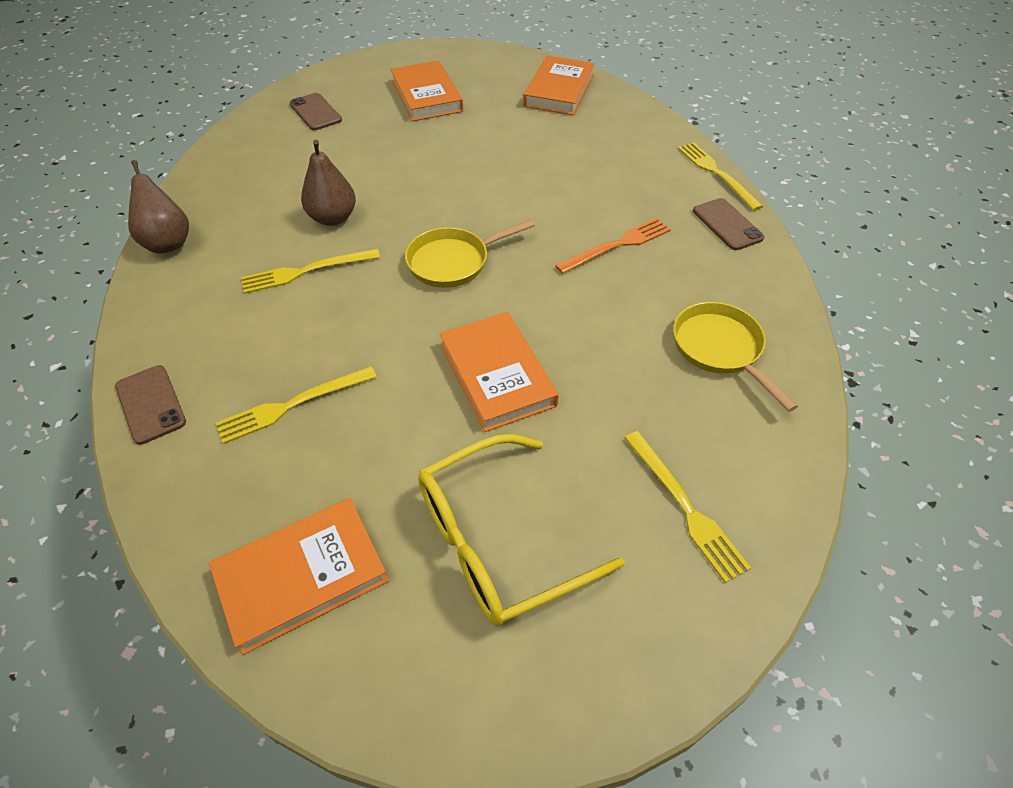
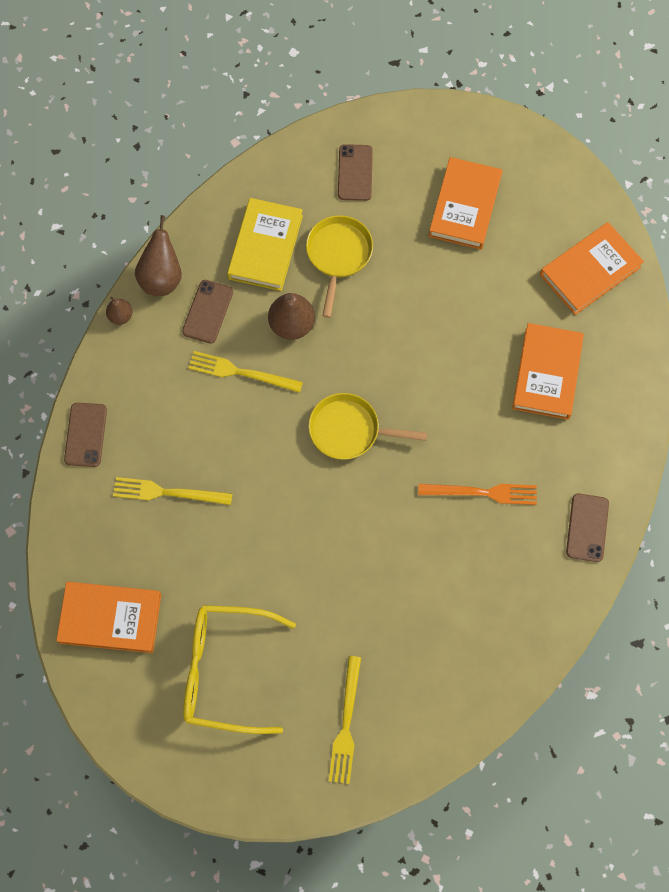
camera: 35 degrees right, 20 degrees up
orange book [439,312,559,432] -> orange book moved to [512,323,584,420]
yellow pan [673,302,798,412] -> yellow pan moved to [306,215,373,318]
yellow fork [678,142,763,210] -> none
none -> brown pear [106,297,133,325]
none -> brown phone [182,280,233,344]
none -> yellow book [227,198,303,291]

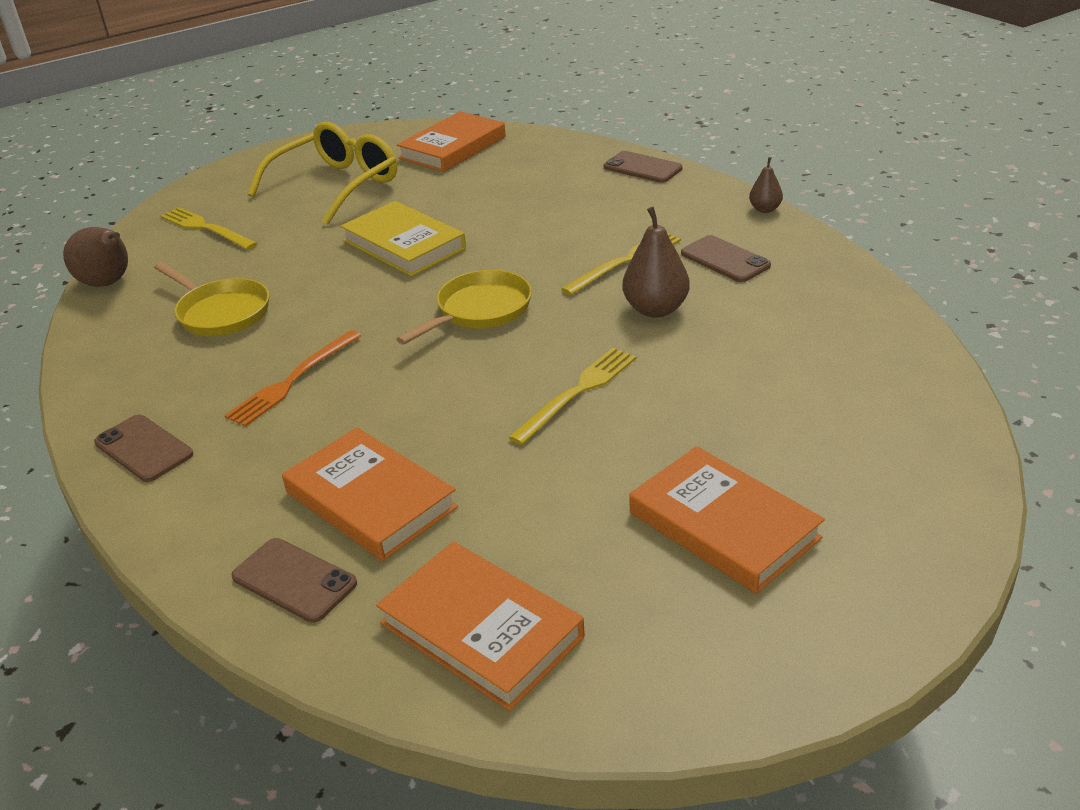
camera: 125 degrees right, 35 degrees down
yellow fork [113,477,232,505] -> yellow fork moved to [508,348,636,445]
brown pear [135,215,182,296] -> brown pear moved to [63,227,128,287]
yellow book [227,198,303,291] -> yellow book moved to [341,201,466,276]
yellow pan [306,215,373,318] -> yellow pan moved to [154,262,269,336]
brown phone [338,144,373,201] -> brown phone moved to [231,538,357,623]
orange book [540,222,644,315] -> orange book turned 45 degrees counterclockwise [376,542,585,711]

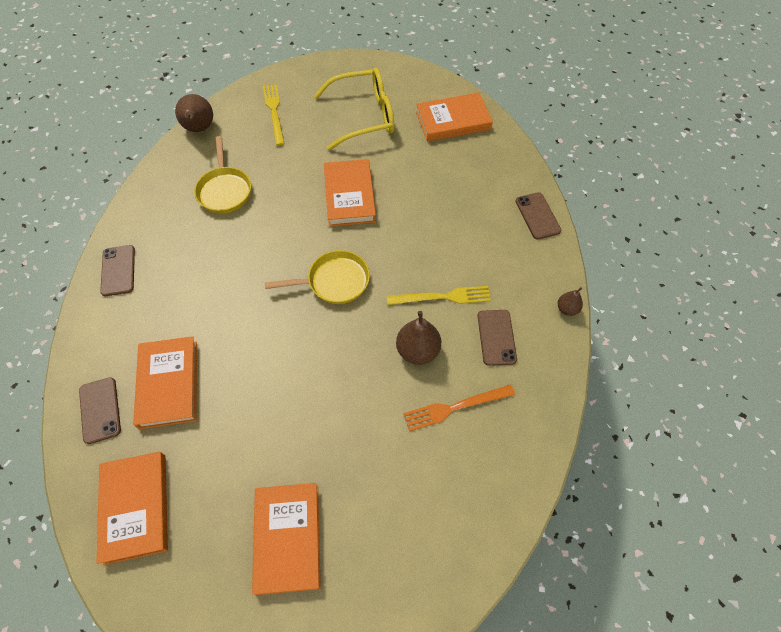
camera: 35 degrees right, 25 degrees up
orange fork [224,330,362,427] -> orange fork moved to [403,384,515,431]
yellow book [341,201,466,276] -> orange book [324,159,376,227]
yellow fork [508,348,636,445] -> none

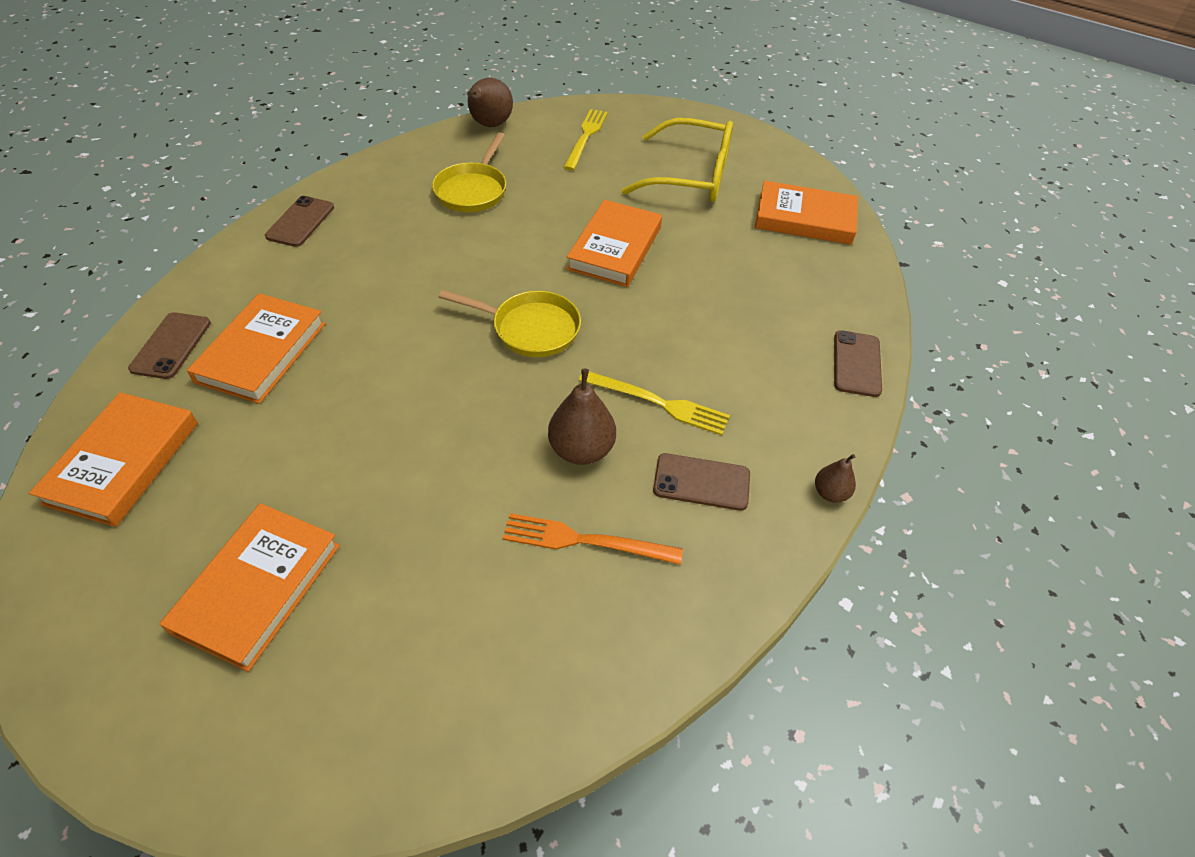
camera: 25 degrees right, 10 degrees down
brown phone [478,310,517,366] -> brown phone turned 75 degrees clockwise [653,453,750,511]

